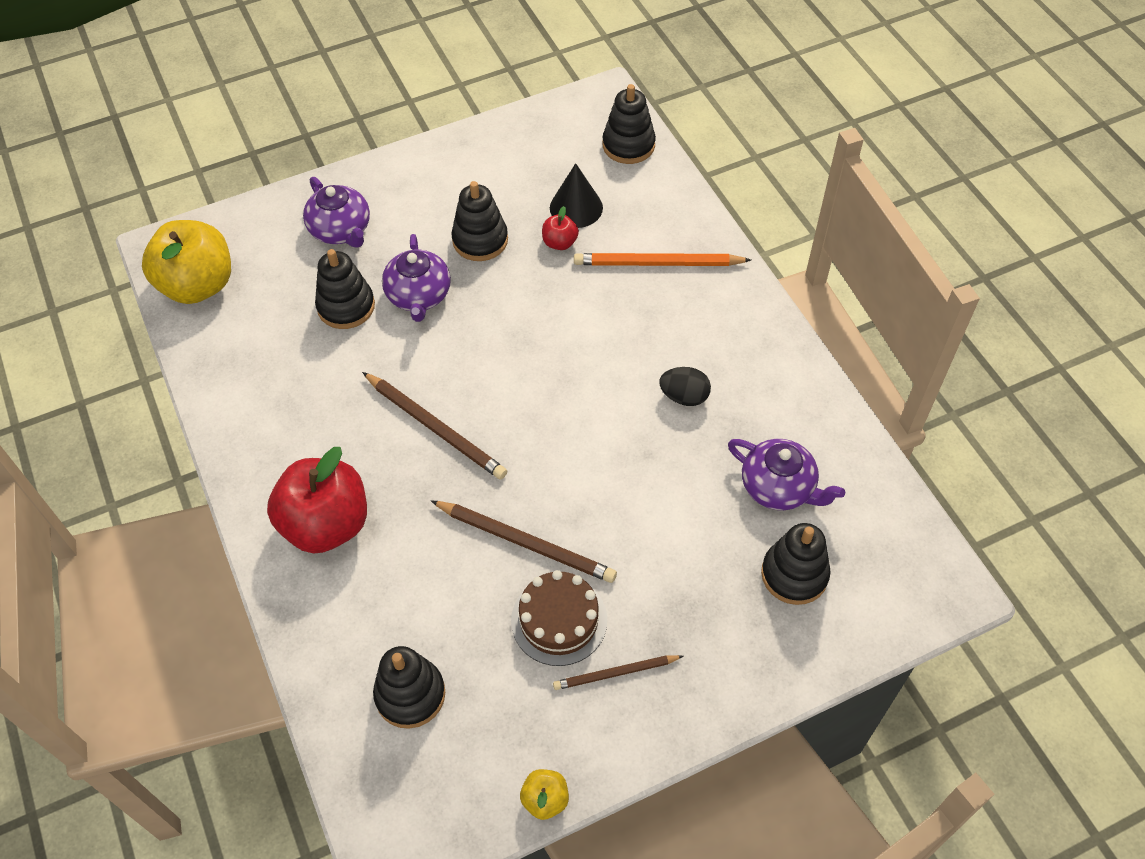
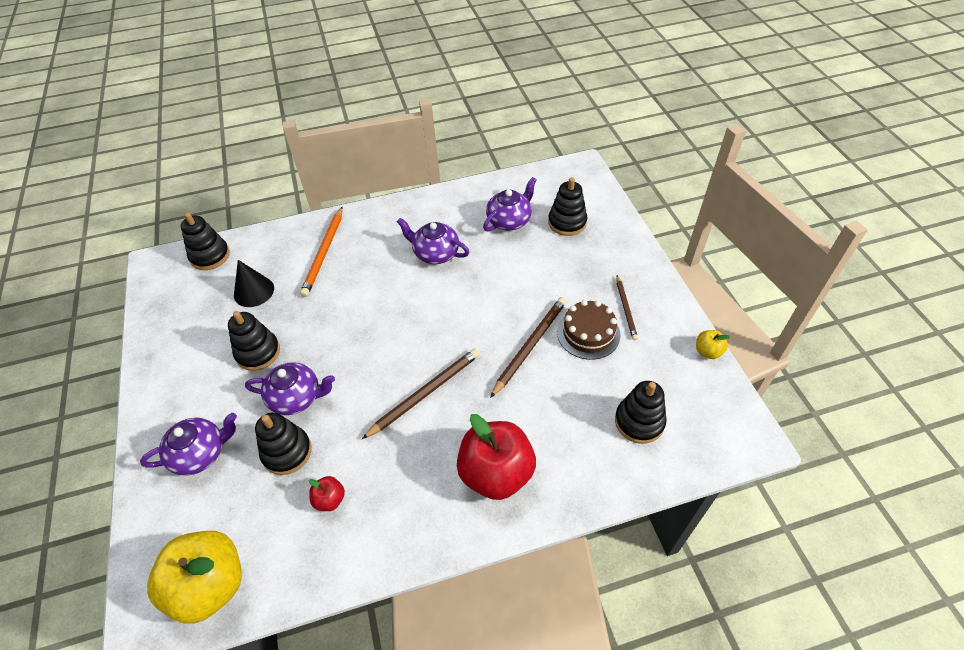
camera: 80 degrees left, 5 degrees down
red apple [542,206,579,250] -> red apple moved to [309,476,345,511]
black egg [659,367,711,406] -> purple teapot [397,218,469,264]

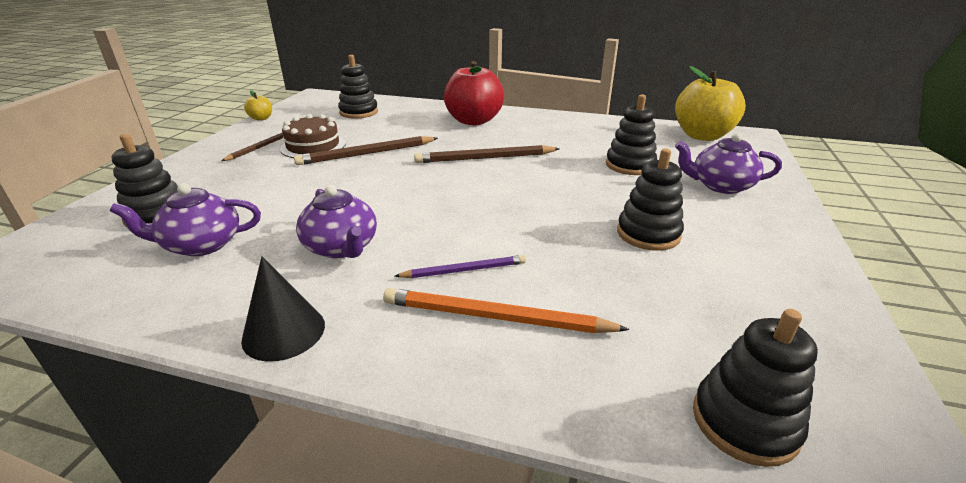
camera: 150 degrees left, 20 degrees down
black cone [234,260,274,307] -> black cone moved to [241,256,325,362]
purple teapot [245,362,335,415] -> none
orange pencil [300,206,343,297] -> orange pencil turned 120 degrees counterclockwise [383,288,630,333]
red apple [309,476,345,511] -> none
none -> purple pencil [395,255,526,278]

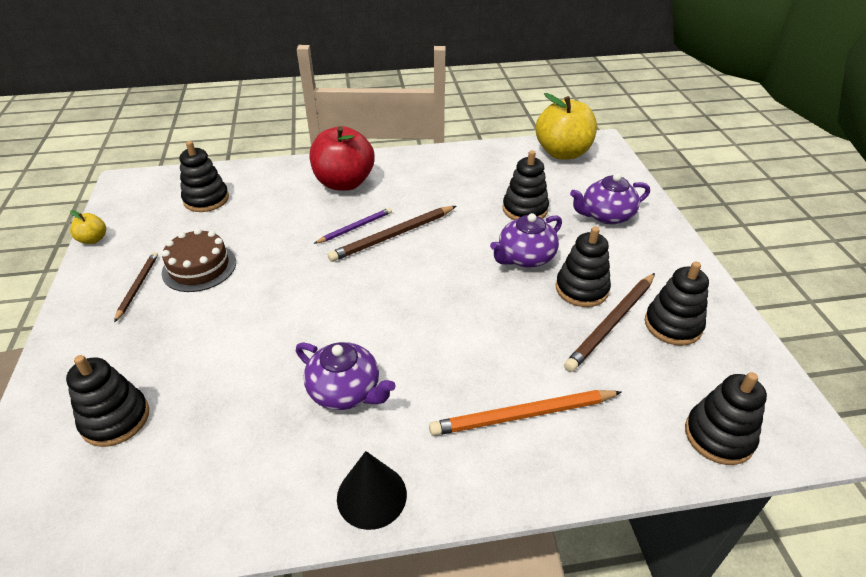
camera: 25 degrees left, 10 degrees up
purple teapot [110,183,261,256] -> purple teapot moved to [490,213,562,268]
brown pencil [294,136,438,165] -> brown pencil moved to [564,273,655,372]
purple pencil [395,255,526,278] -> purple pencil moved to [314,208,392,244]
none -> black stacking toy [645,261,709,346]

